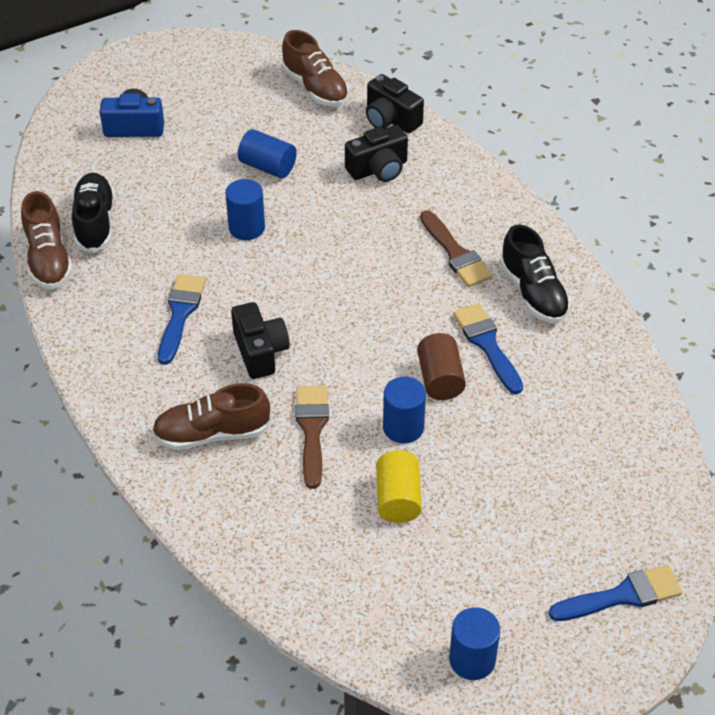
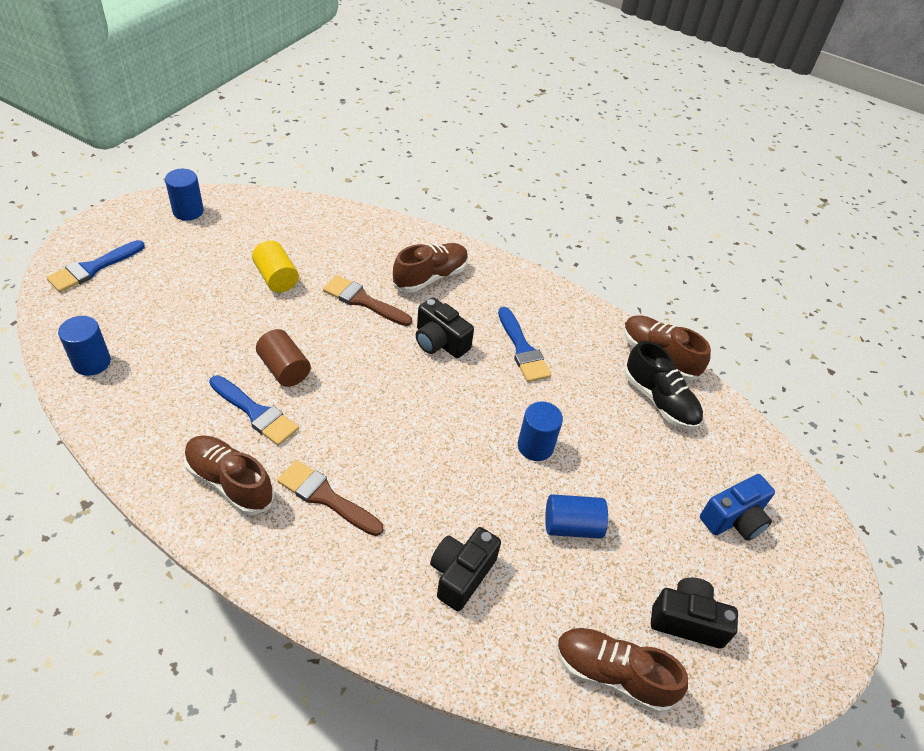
camera: 145 degrees right, 0 degrees up
brown brush [296,386,329,489] -> brown brush turned 150 degrees clockwise [323,275,412,326]
black camera [366,74,424,133] -> black camera moved to [651,578,738,649]
blue cylinder [383,377,426,443] -> blue cylinder moved to [58,316,111,376]
black shoe [500,225,570,323] -> brown shoe [184,435,275,515]

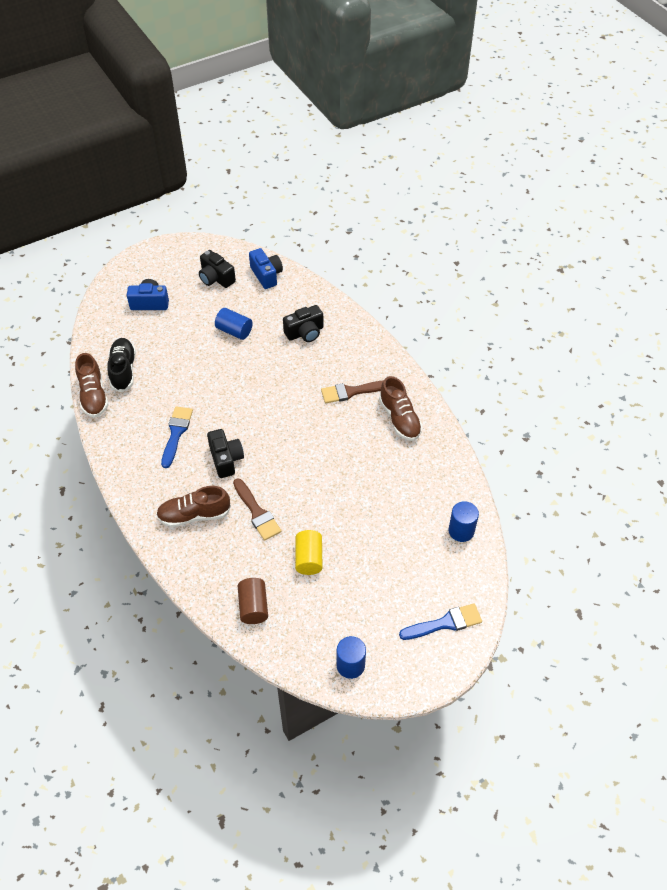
camera: 145 degrees left, 5 degrees up
blue brush [209,375,299,446] -> none
brown cylinder [256,329,311,387] -> brown cylinder moved to [238,578,268,624]
brown brush [277,460,383,536] -> brown brush turned 105 degrees clockwise [321,380,384,403]
blue cylinder [518,401,563,461] -> none
brown shoe [556,628,688,713] -> blue camera [249,248,283,289]

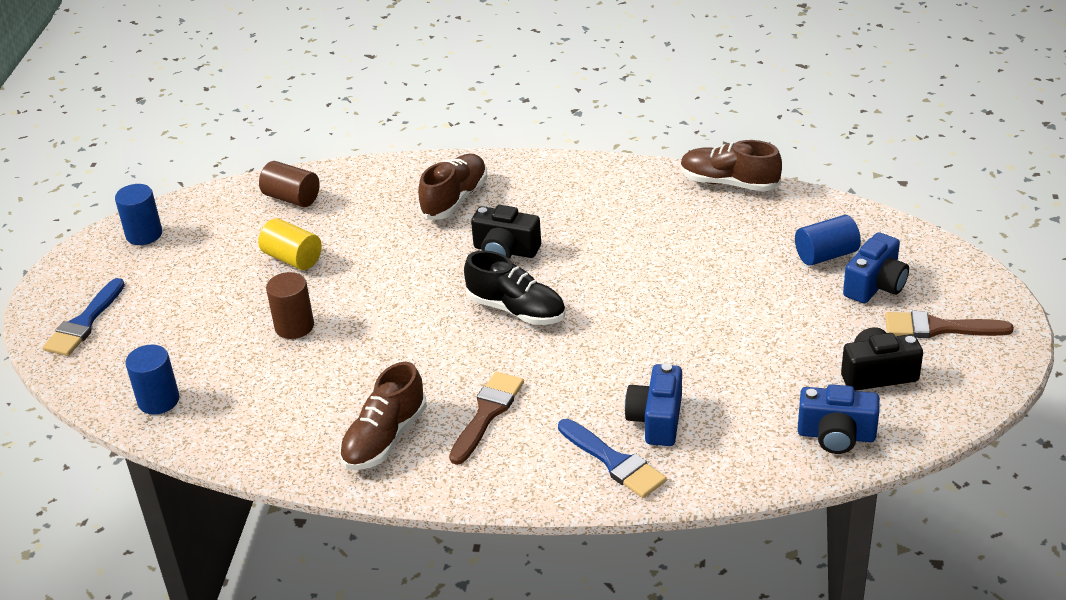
camera: 130 degrees right, 15 degrees down
black shoe [107,338,136,392] -> black shoe moved to [464,250,566,325]
blue brush [161,406,193,468] -> blue brush moved to [558,419,667,498]
blue cylinder [215,308,253,340] -> blue cylinder moved to [795,215,861,266]
brown brush [233,478,281,541] -> brown brush moved to [885,311,1014,338]
black camera [283,305,324,342] -> blue camera [625,363,682,446]
brown shoe [379,376,422,441] -> brown shoe turned 75 degrees counterclockwise [339,362,427,470]
none -> brown cylinder [266,272,314,339]

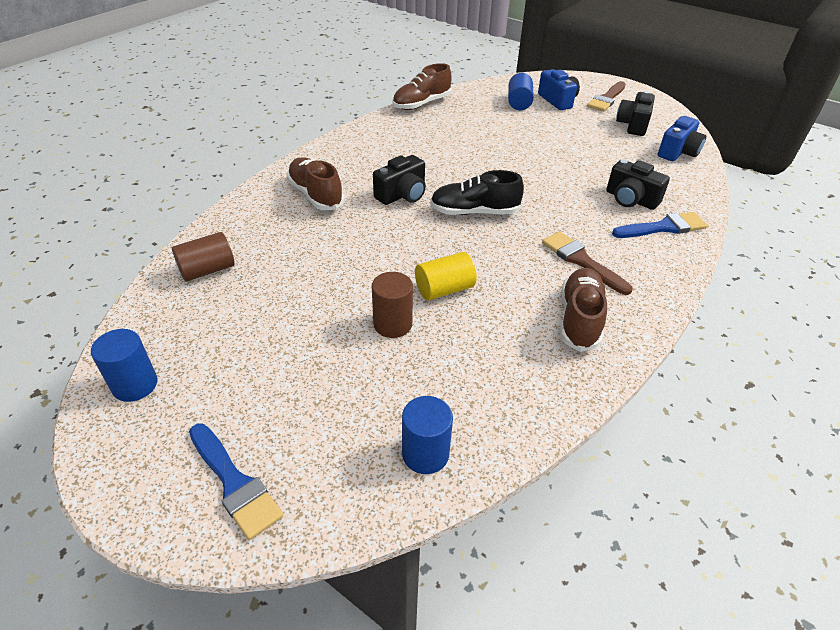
camera: 65 degrees left, 5 degrees up
yellow cylinder [258,218,322,270] -> yellow cylinder moved to [415,252,477,300]
brown shoe [339,362,427,470] -> brown shoe turned 135 degrees counterclockwise [561,268,607,352]
black shoe [464,250,566,325] -> black shoe turned 150 degrees counterclockwise [430,170,524,215]
blue camera [625,363,682,446] -> black camera [606,159,670,210]

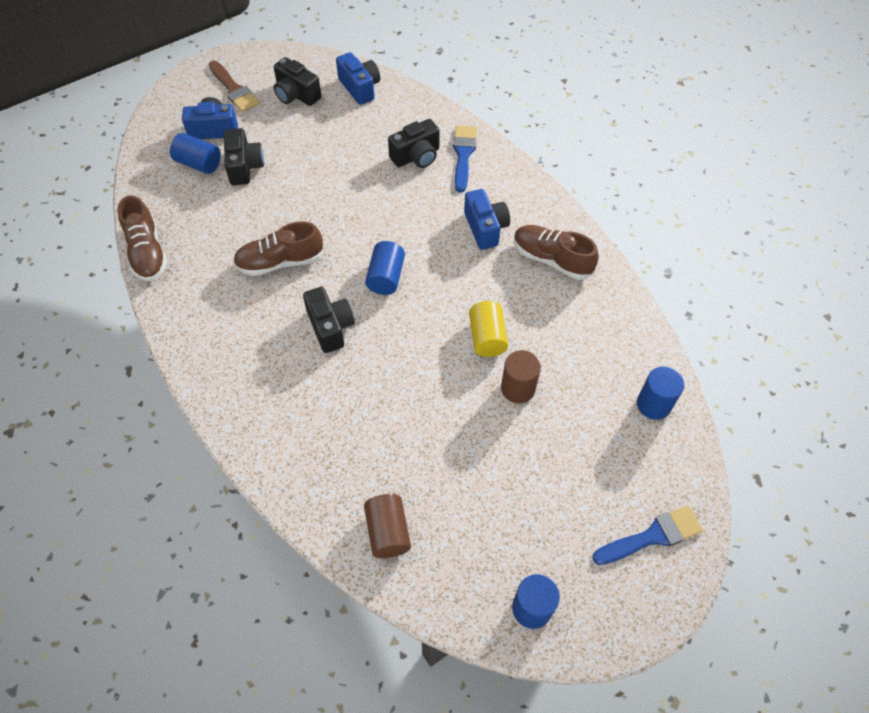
camera: 70 degrees left, 15 degrees up
brown shoe [287,157,344,210] -> brown shoe moved to [233,221,324,276]
black shoe [430,170,524,215] -> blue cylinder [365,241,405,295]
brown brush [542,232,632,295] -> blue camera [464,189,510,250]
none -> black camera [224,128,264,185]

